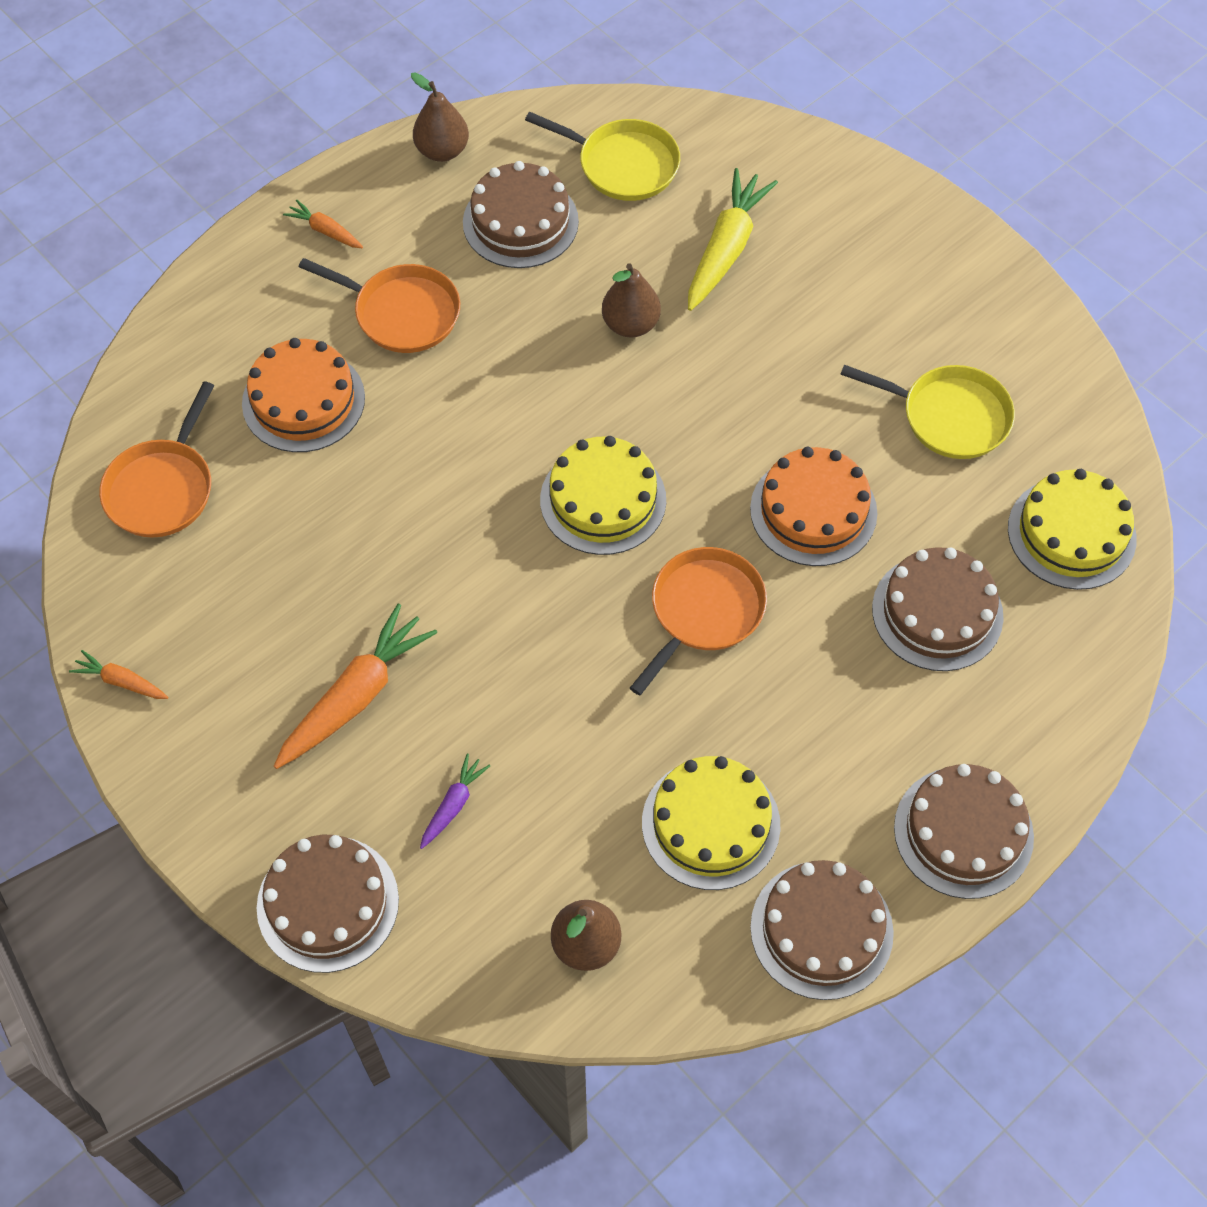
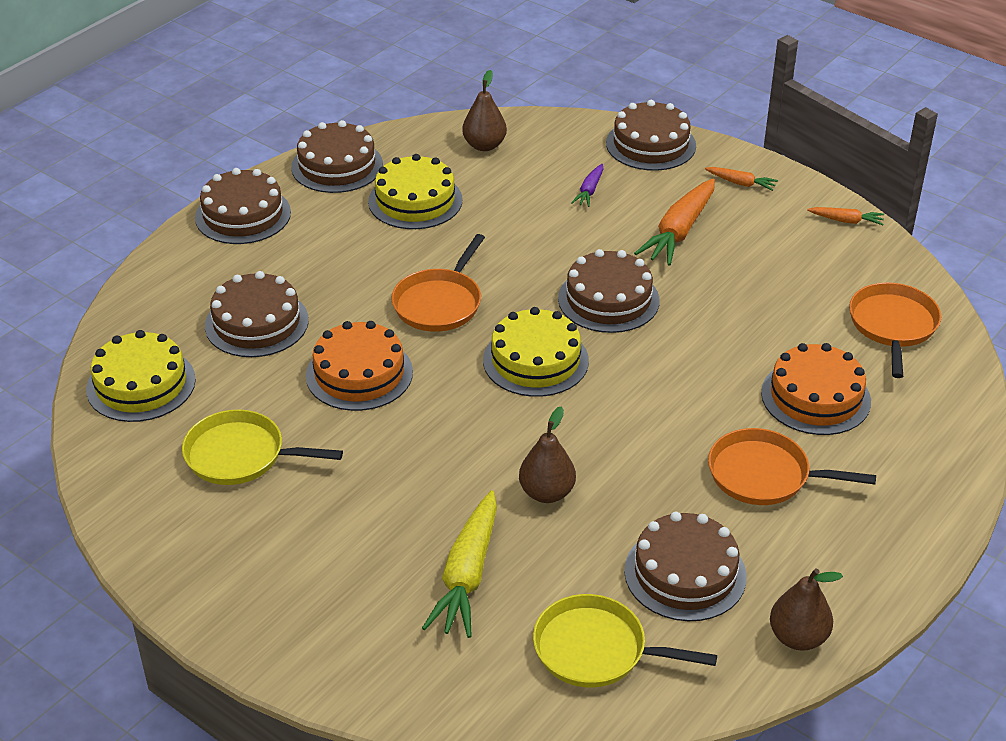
camera: 170 degrees right, 20 degrees down
orange carrot [283,200,363,248] -> orange carrot moved to [705,167,778,191]
none -> brown cake [558,249,660,333]

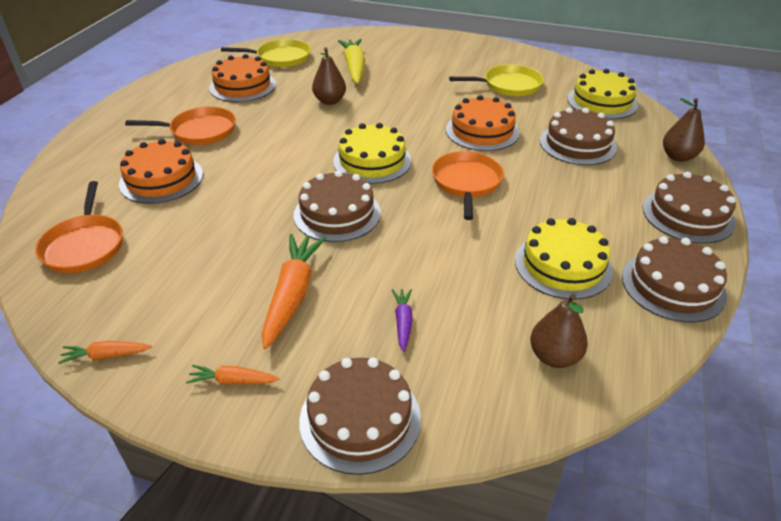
camera: 160 degrees right, 0 degrees up
brown cake [624,512,747,621] -> orange cake [209,54,276,102]
brown pear [770,568,843,651] -> brown pear moved to [663,98,705,162]

